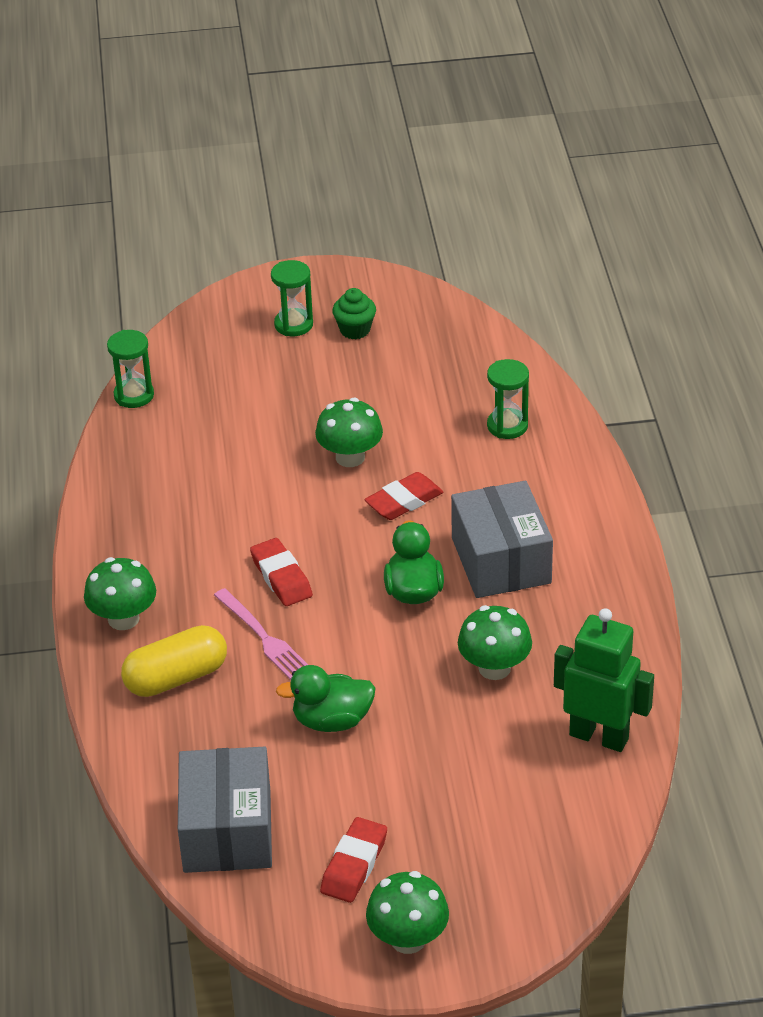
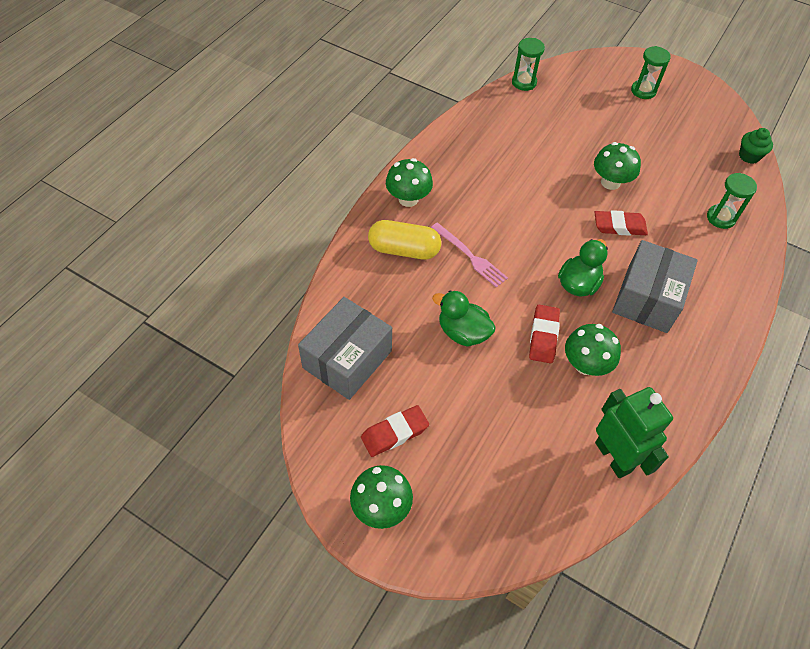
camera: 35 degrees right, 15 degrees up
pink fork [214,588,308,680] -> pink fork turned 45 degrees counterclockwise [431,223,508,288]
red eraser [250,538,313,606] -> red eraser moved to [529,305,560,363]
green cupcake [332,288,376,339] -> green cupcake moved to [739,128,773,164]

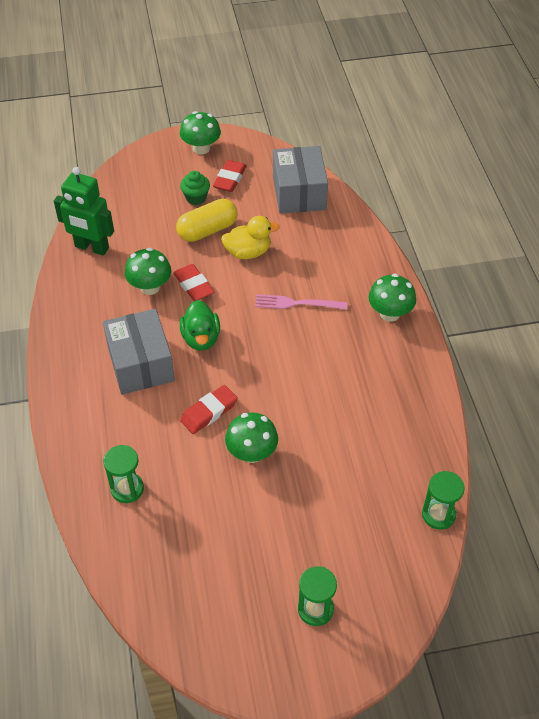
camera: 140 degrees right, 5 degrees down
yellow capsule [368,220,441,260] -> yellow capsule moved to [176,199,238,242]
green duck [432,290,496,347] -> yellow duck [221,216,280,259]
green cupcake [739,128,773,164] -> green cupcake moved to [180,171,210,205]

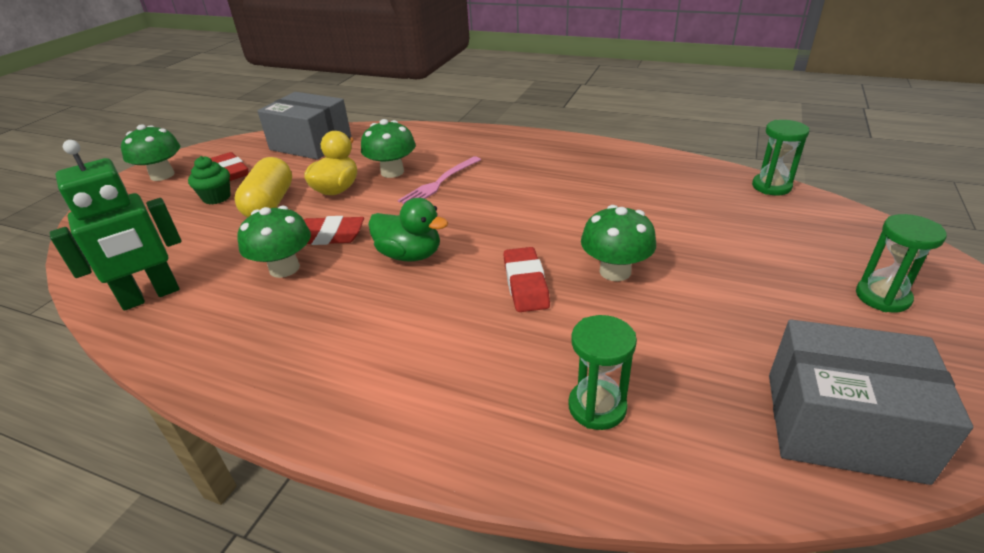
camera: 55 degrees left, 15 degrees down
grey box [103,309,175,395] -> grey box moved to [769,320,973,485]
green mushroom [368,274,416,322] -> green mushroom moved to [361,119,416,178]

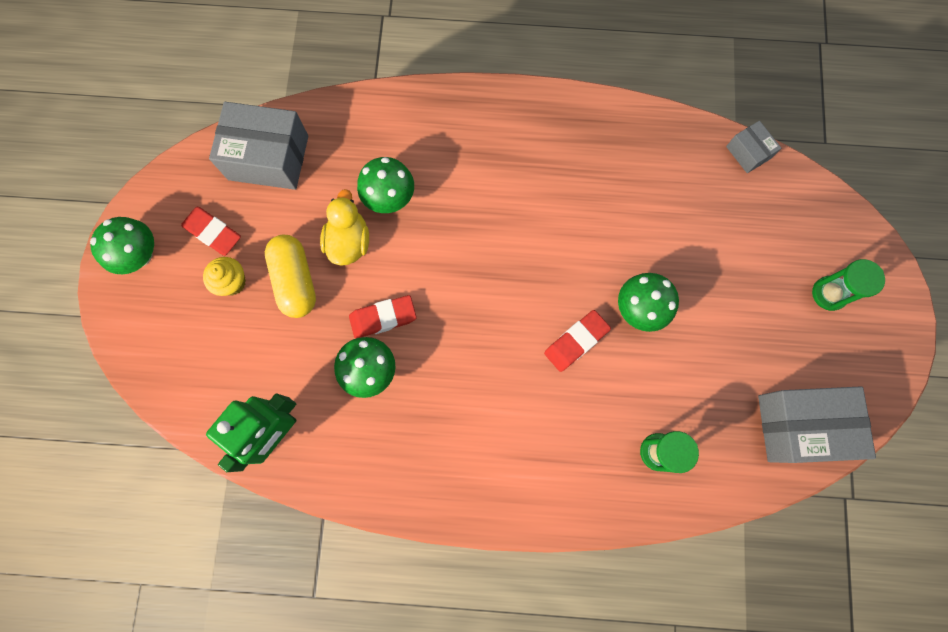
camera: 20 degrees left, 40 degrees up
green cupcake [188,156,231,205] -> yellow cupcake [203,257,246,296]
green duck [368,198,448,261] -> none
pink fork [398,156,481,204] -> none
red eraser [504,247,550,312] -> red eraser turned 75 degrees clockwise [544,310,611,372]
green hourglass [752,120,809,195] -> grey box [726,121,781,173]

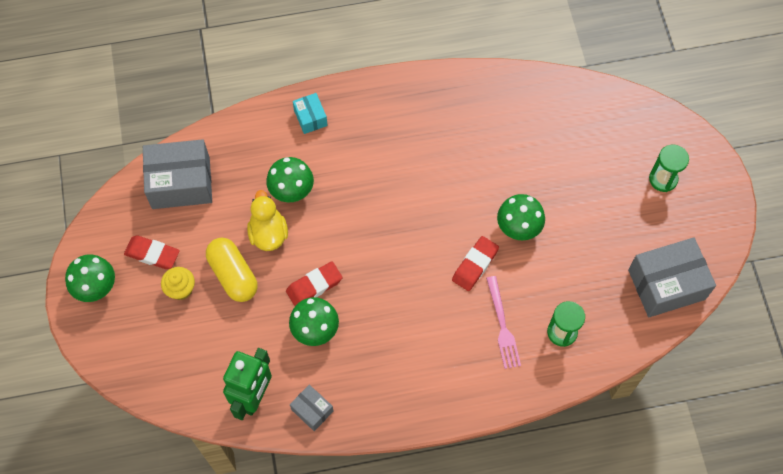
camera: 15 degrees left, 10 degrees down
grey box [726,121,781,173] -> grey box moved to [290,385,333,431]
none -> turquoise box [293,93,328,134]
none -> pink fork [486,276,521,369]

